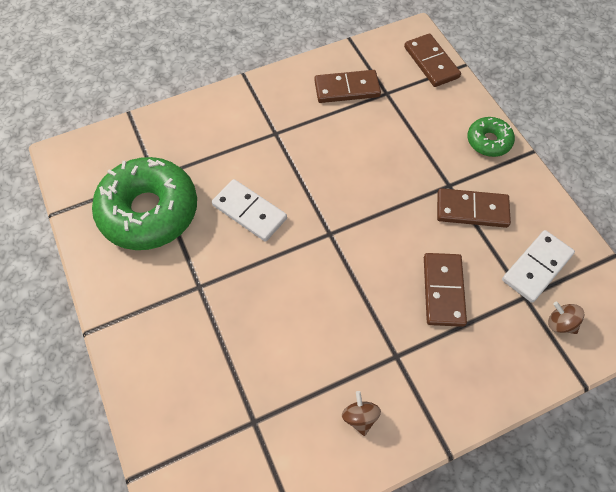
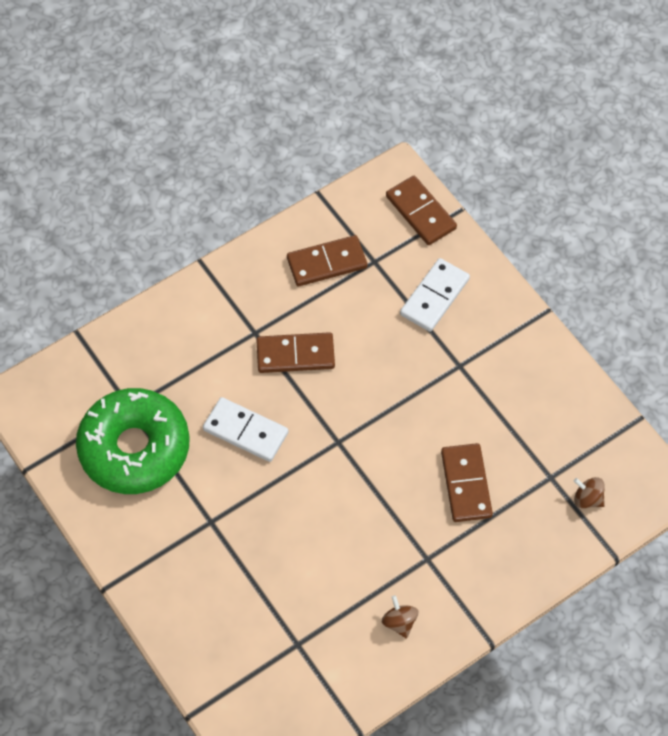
camera: 10 degrees left, 0 degrees up
brown domino [437,188,511,228] -> brown domino moved to [256,332,335,373]
green donut [467,117,515,157] -> none
white domino [502,230,575,303] -> white domino moved to [400,258,470,332]

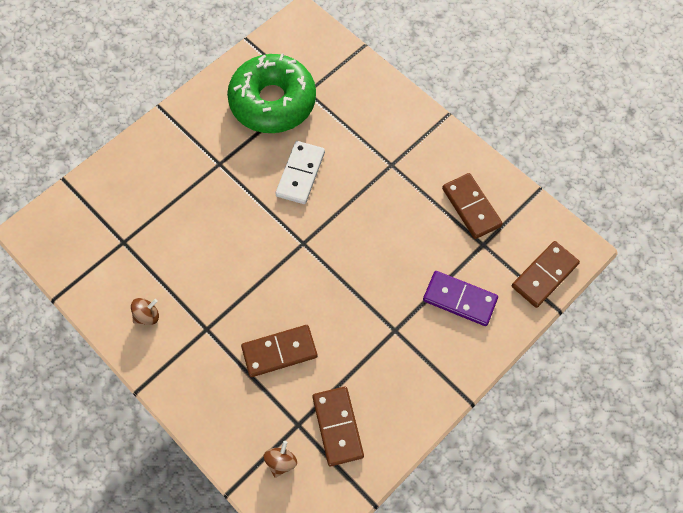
camera: 80 degrees right, 5 degrees up
brown domino [256,332,335,373] -> brown domino moved to [312,386,364,466]
white domino [400,258,470,332] -> purple domino [423,271,498,326]

